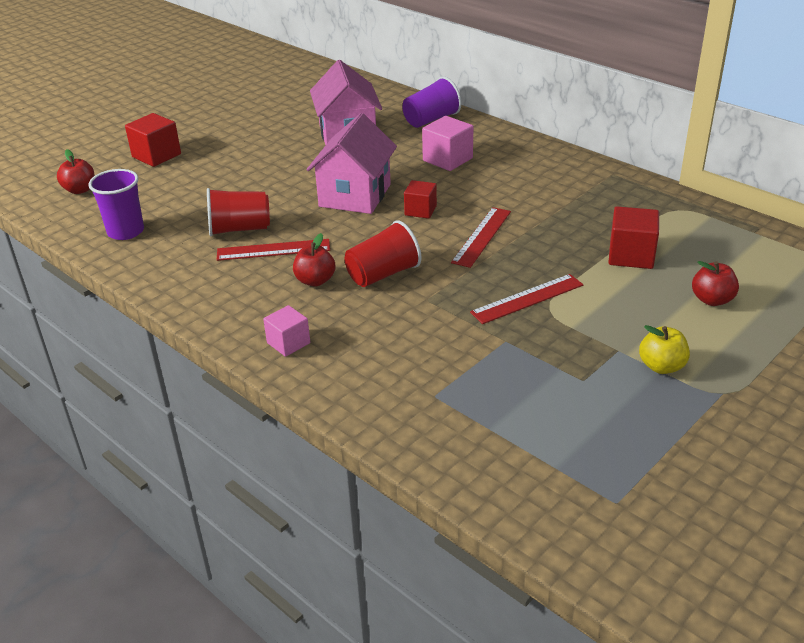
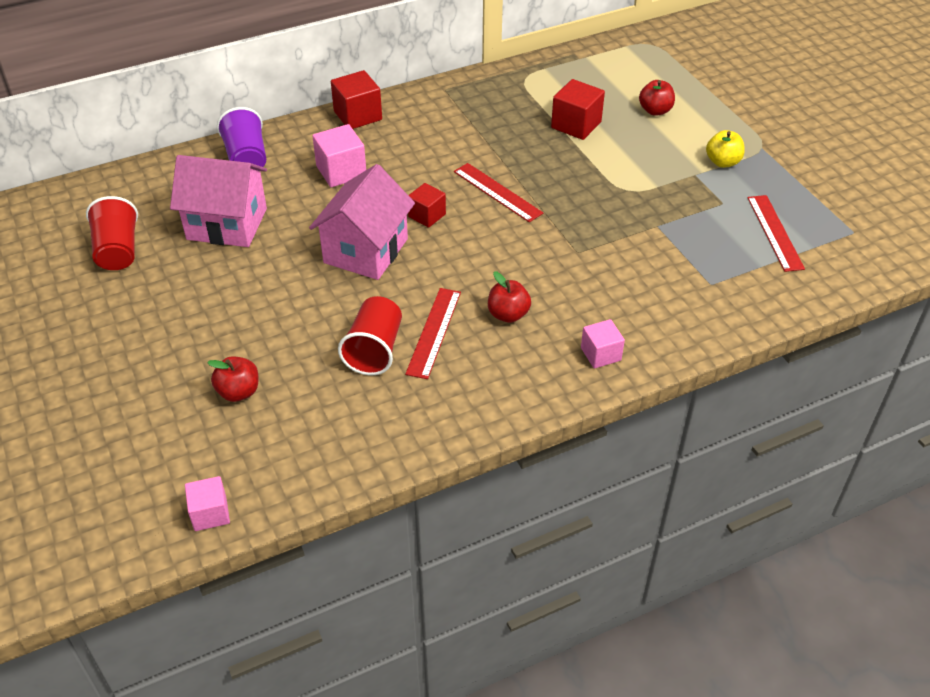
camera: 70 degrees left, 10 degrees up
red apple [57,149,95,194] -> red apple moved to [207,356,258,402]
purple cup [88,169,144,240] -> none
red cube [125,113,181,167] -> red cube moved to [331,70,382,129]
pink house [307,113,397,214] -> pink house turned 75 degrees clockwise [309,164,415,280]
red cup [344,220,421,287] -> red cup moved to [86,196,138,270]
red ruler [470,274,583,324] -> red ruler moved to [747,195,805,272]
none -> pink cube [185,476,230,531]

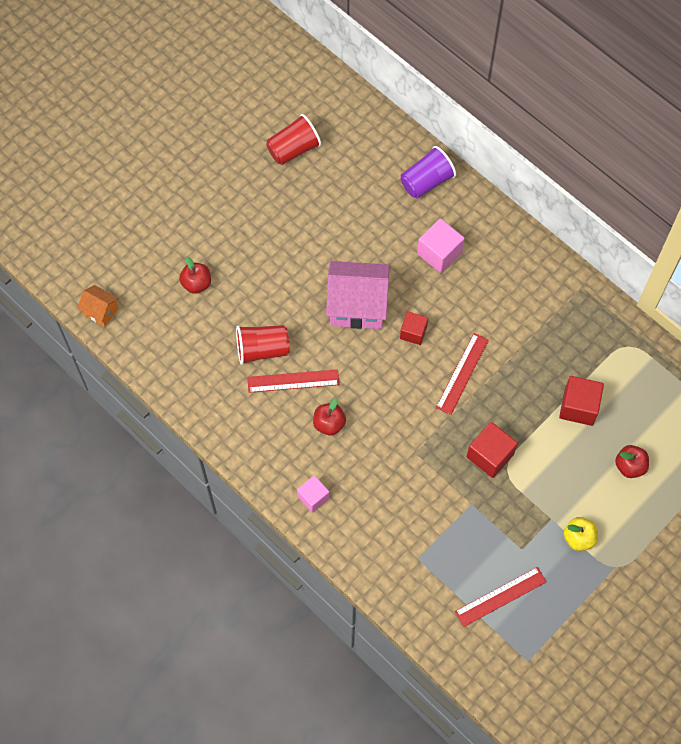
camera: 70 degrees right, 20 degrees up
pink house [170,155,267,247] -> none
pink cube [185,476,230,531] -> orange house [77,285,119,327]
red cube [331,70,382,129] -> red cube moved to [467,422,518,478]

